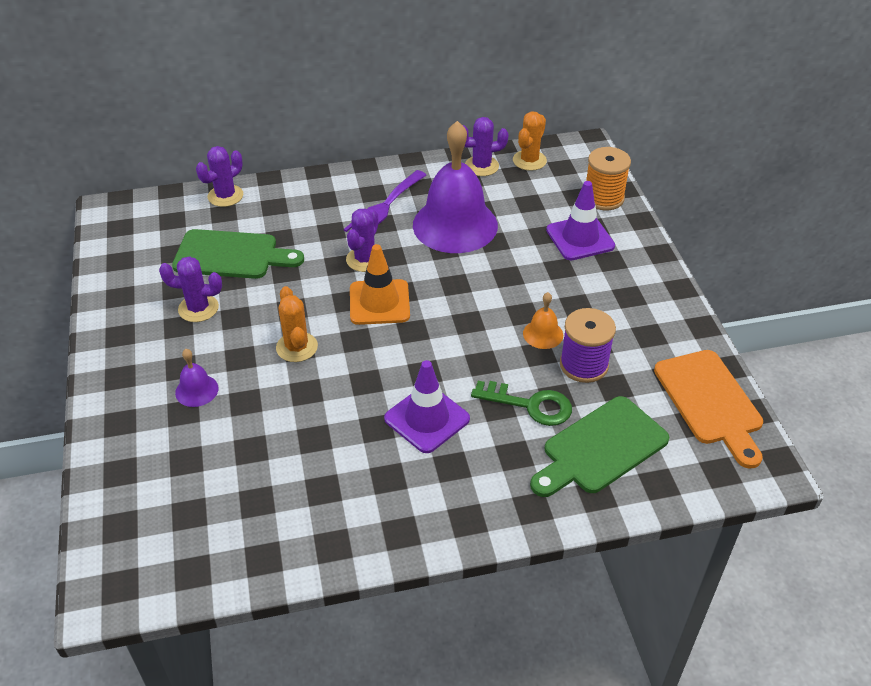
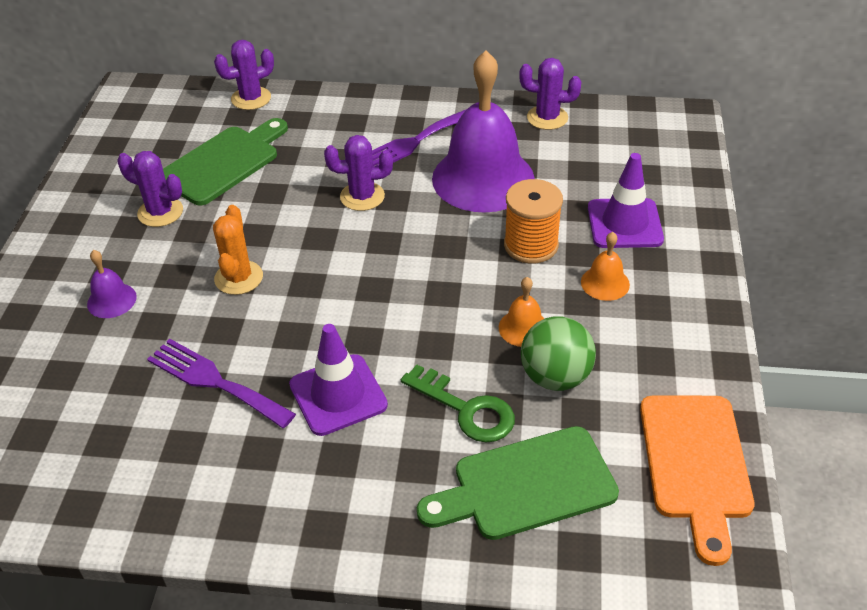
camera: 20 degrees right, 0 degrees up
green cutting board [172,229,304,279] -> green cutting board turned 75 degrees counterclockwise [163,118,288,206]
purple cactus [346,209,378,272] -> purple cactus turned 45 degrees clockwise [324,135,393,211]
orange traffic cone [350,244,410,325] -> none
orange cactus [513,112,547,171] -> none
purple spool [560,308,616,383] -> green ball [521,316,596,391]
orange spool [586,147,631,211] -> orange spool moved to [504,179,563,263]
none -> purple fork [147,339,296,428]
none -> orange bell [581,232,630,301]

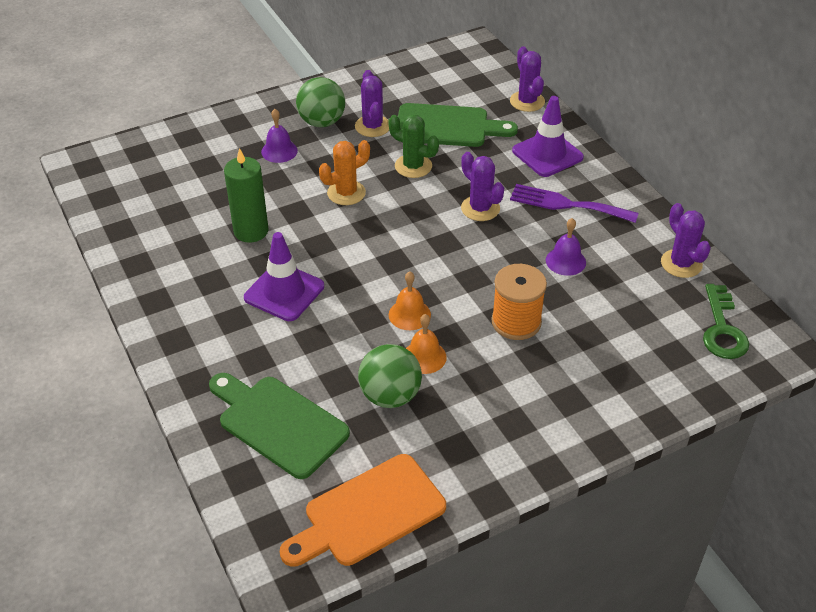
camera: 55 degrees right, 0 degrees up
purple fork [147,339,296,428] -> green candle [224,148,268,243]
purple cactus [214,40,274,110] -> purple cactus turned 45 degrees clockwise [510,46,545,112]
green key [401,365,515,442] -> green key moved to [703,284,749,359]
purple bell [432,51,535,213] -> purple bell [546,218,586,276], size x0.42
orange bell [581,232,630,301] -> orange bell moved to [389,271,431,330]
purple traffic cone [588,153,664,248] -> purple traffic cone moved to [512,96,584,177]
none -> green ball [296,77,345,127]
none -> green cactus [388,115,439,178]

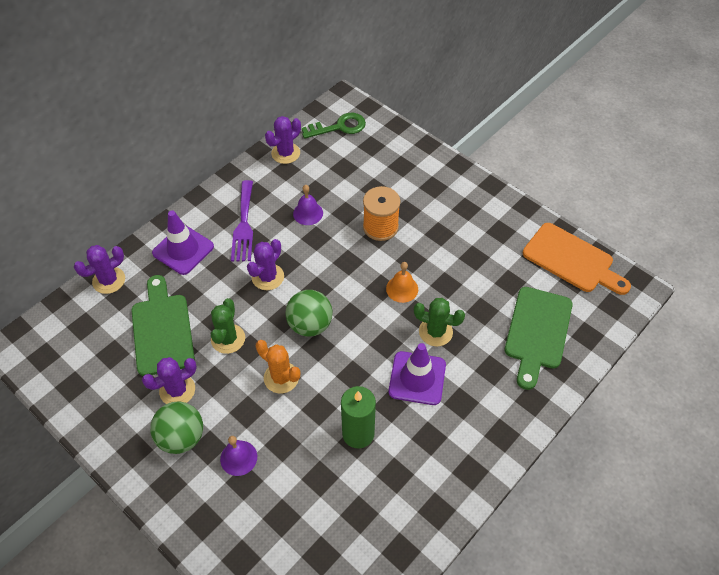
camera: 110 degrees left, 10 degrees up
green ball [358,344,422,408] -> green ball moved to [285,290,332,337]
orange bell [406,314,447,374] -> none
none -> green cactus [414,298,465,346]

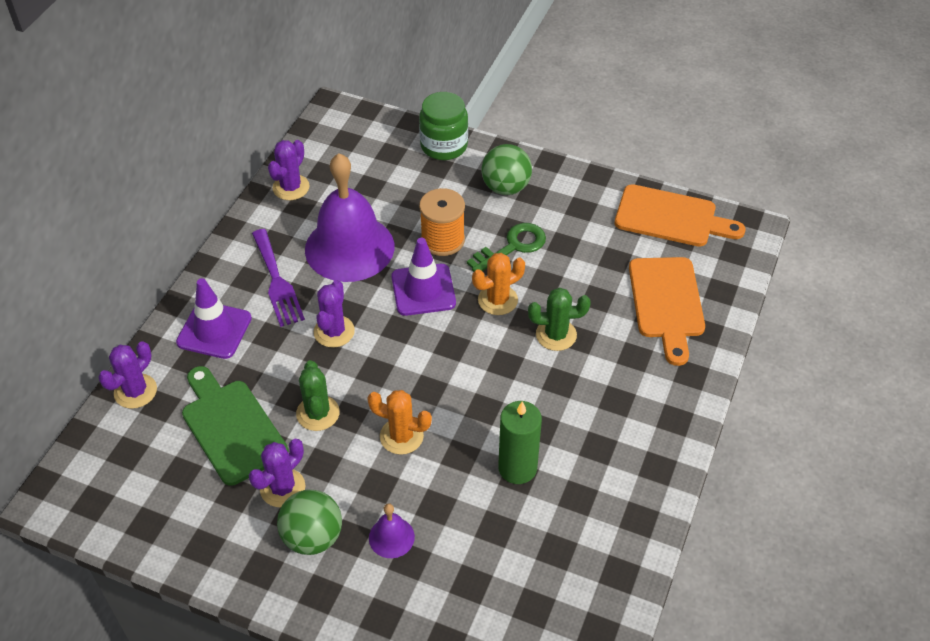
camera: 20 degrees left, 5 degrees down
green ball [285,290,332,337] -> green ball moved to [481,144,532,195]
purple bell [293,185,323,225] -> purple bell [305,153,394,282], size x2.36
green key [301,113,366,139] -> green key moved to [467,223,546,272]
orange bell [386,262,418,303] -> orange cactus [472,253,525,315]
purple traffic cone [389,343,446,405] -> purple traffic cone moved to [392,238,456,316]
green cutting board [505,287,573,390] -> orange cutting board [629,257,705,366]
none -> green jar [419,92,468,160]

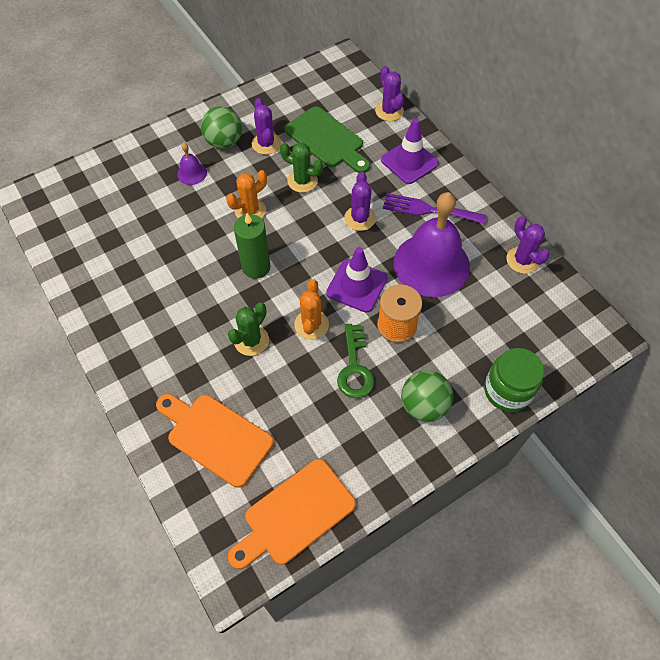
camera: 125 degrees right, 10 degrees up
green cutting board [182,366,288,486] -> green cutting board turned 45 degrees clockwise [285,106,370,173]
purple cactus [314,280,355,347] -> purple cactus turned 45 degrees clockwise [344,172,376,231]
green candle [498,401,542,484] -> green candle moved to [234,213,270,279]

